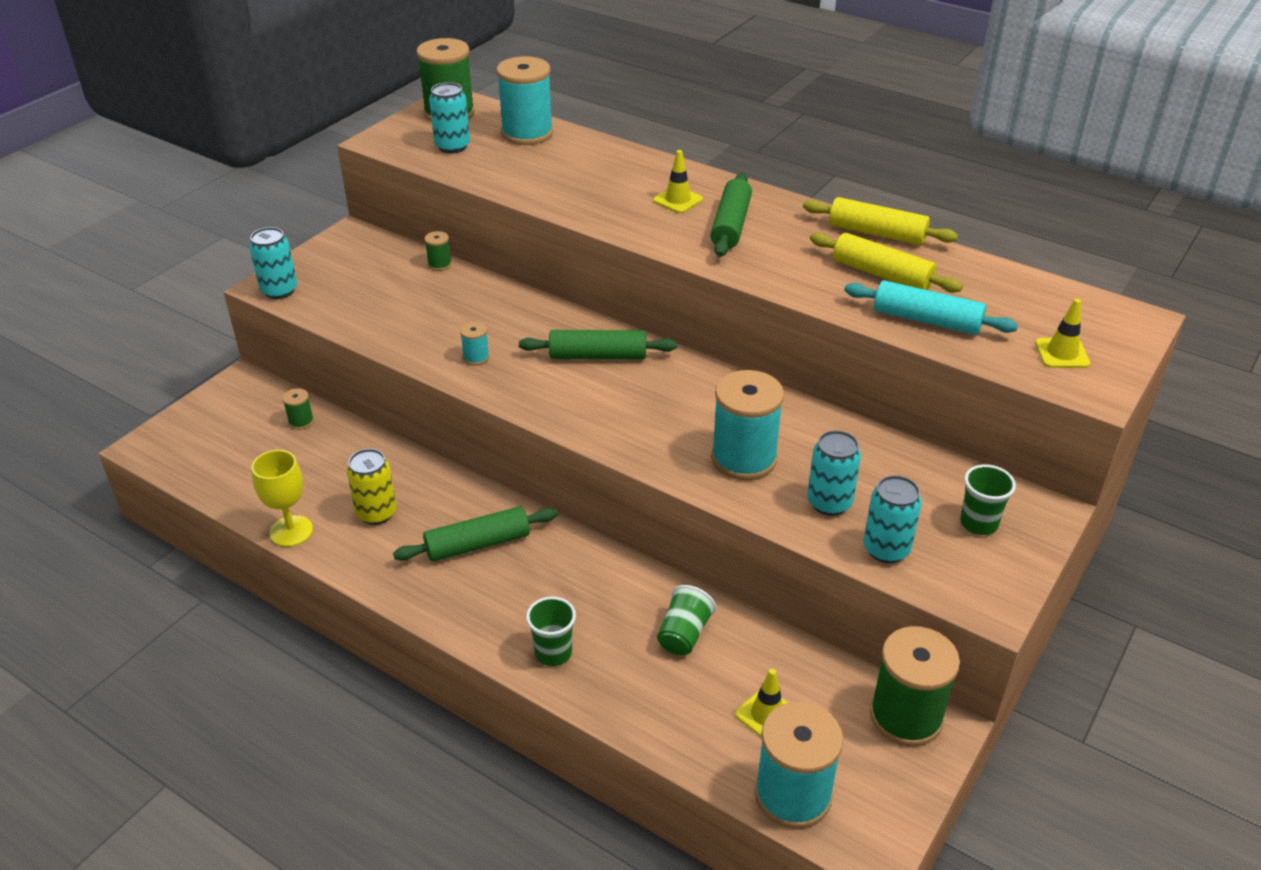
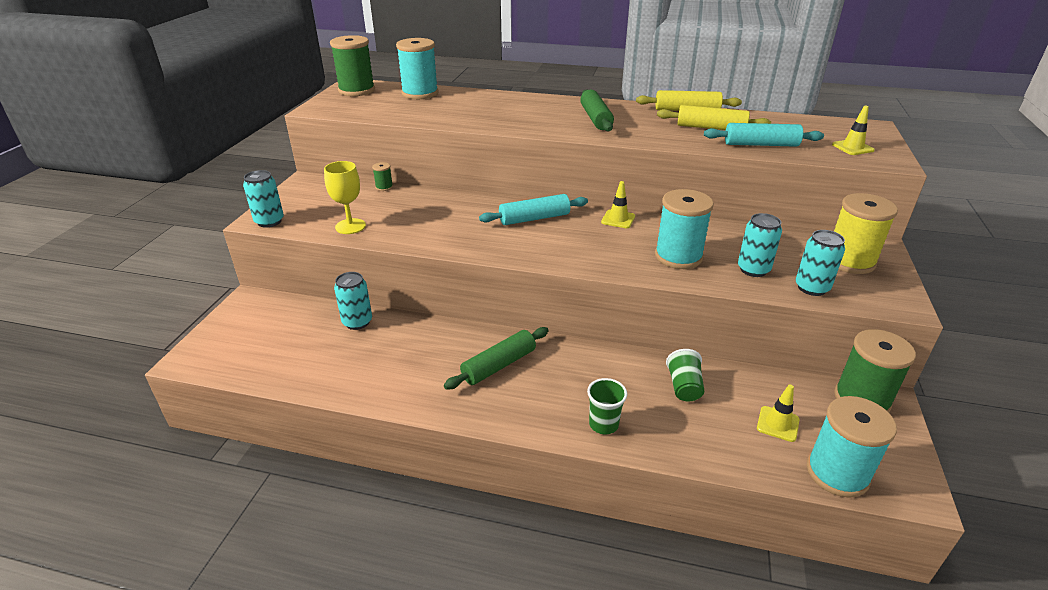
camera: 20 degrees left, 5 degrees down
yellow goblet [251,450,313,547] -> yellow goblet moved to [324,161,366,234]
green spool [282,388,314,430] -> none
yellow can [347,449,397,525] -> none
turquoise can [429,82,470,153] -> turquoise can moved to [334,272,372,330]
turquoise spool [460,322,489,365] -> none
green rolling pin [519,330,677,359] -> turquoise rolling pin [479,194,588,225]
yellow traffic cone [653,150,703,213] -> yellow traffic cone moved to [601,181,635,228]
green cup [960,464,1016,535] -> yellow spool [834,193,898,274]

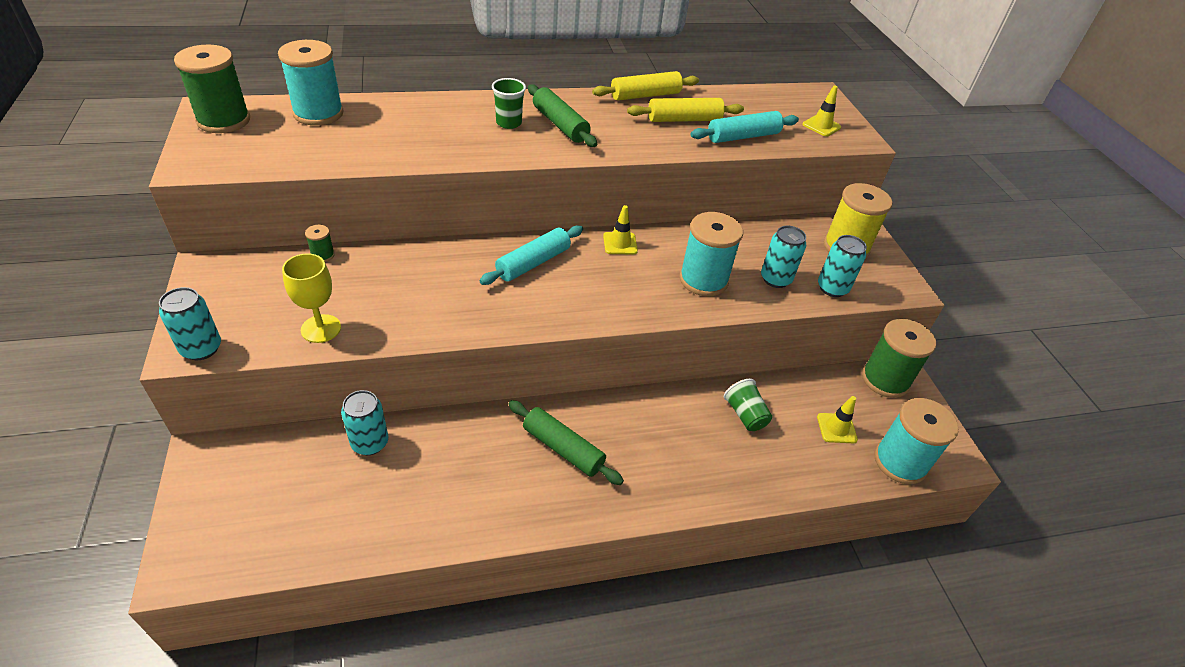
camera: 30 degrees left, 10 degrees up
green rolling pin [444,327,549,390] -> green rolling pin turned 75 degrees counterclockwise [509,400,624,485]
green cup [587,378,627,434] -> green cup moved to [492,78,526,129]

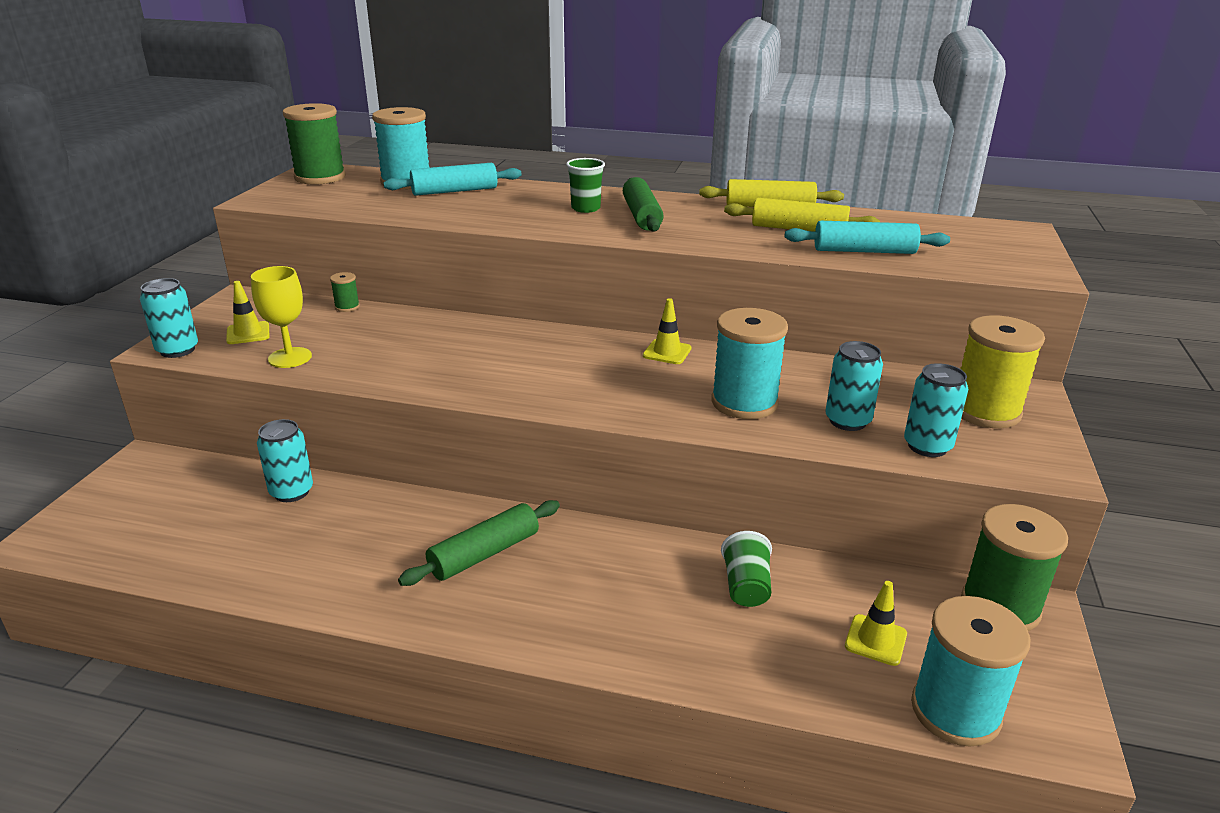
camera: 30 degrees right, 15 degrees down
turquoise rolling pin [480,226,583,285] -> turquoise rolling pin moved to [383,163,521,196]
green rolling pin [509,400,624,485] -> green rolling pin turned 75 degrees clockwise [398,500,560,586]
yellow traffic cone [802,85,841,137] -> yellow traffic cone moved to [226,281,270,344]

